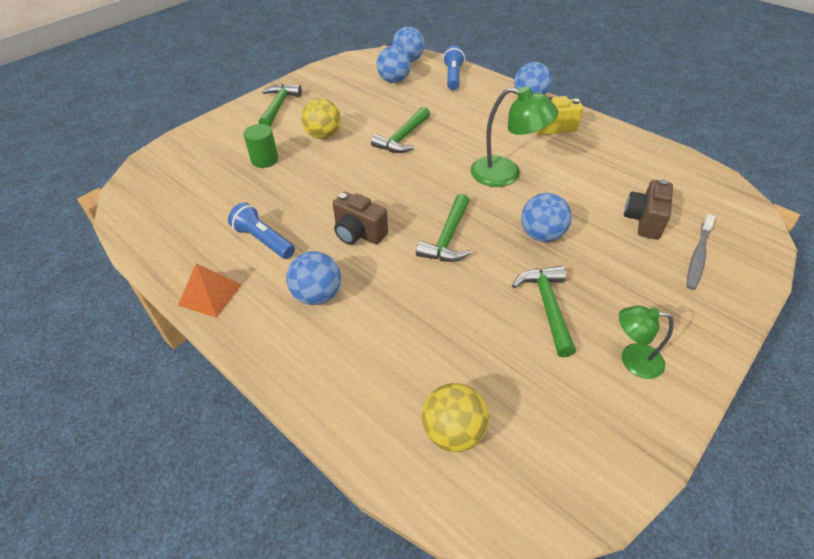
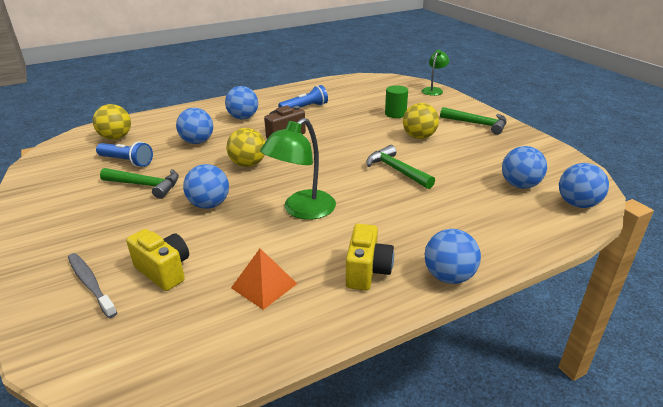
camera: 110 degrees right, 15 degrees down
orange pyramid [178,264,242,318] -> orange pyramid moved to [231,248,297,310]
green hammer [416,194,471,262] -> yellow ball [226,128,265,167]
blue flashlight [443,46,465,90] -> blue flashlight moved to [96,141,153,167]
green lamp [619,306,674,379] -> green lamp moved to [422,50,449,96]
brown camera [624,179,673,240] -> yellow camera [126,229,189,291]
none -> blue ball [176,108,213,144]

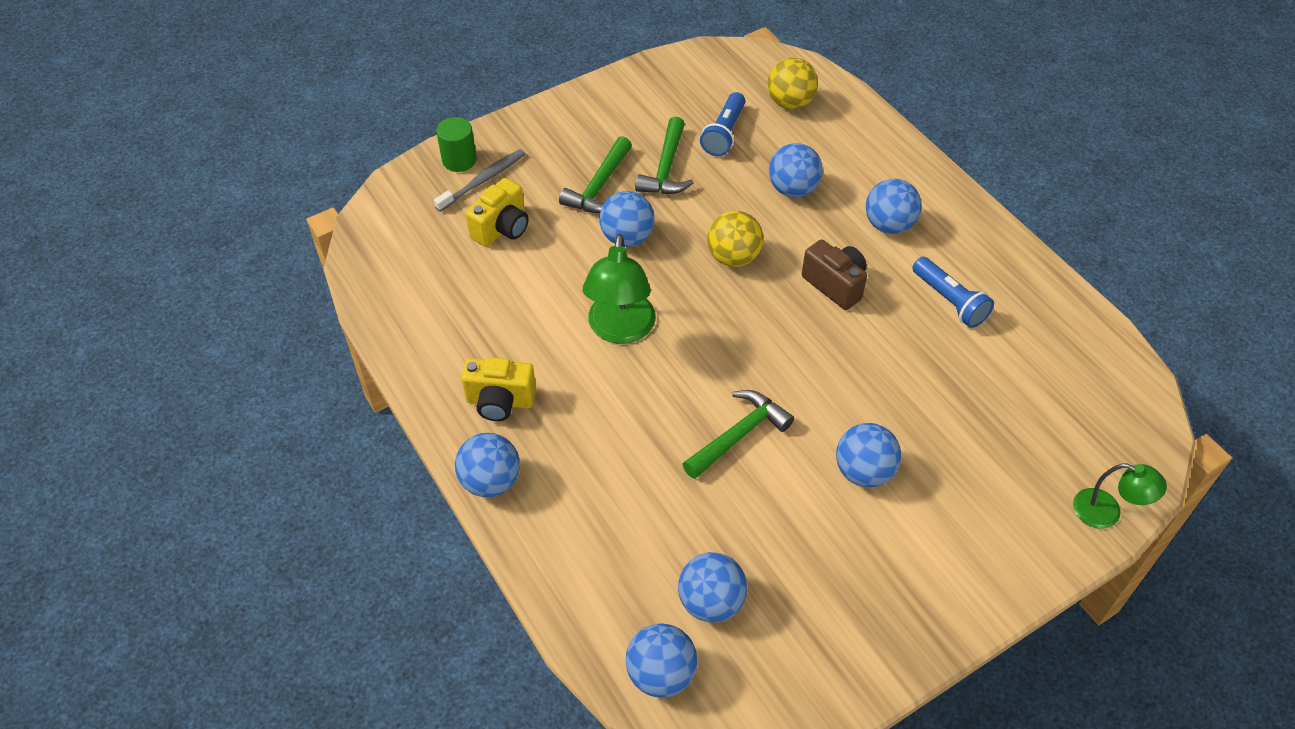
camera: 85 degrees right, 20 degrees up
orange pyramid [231,248,297,310] -> none
green lamp [260,118,336,220] -> green lamp turned 120 degrees counterclockwise [583,234,656,344]
green cylinder [385,85,408,118] -> green cylinder moved to [436,117,477,172]
yellow ball [403,103,439,139] -> blue ball [836,423,901,487]
green hammer [440,107,507,135] -> green hammer moved to [559,136,632,213]

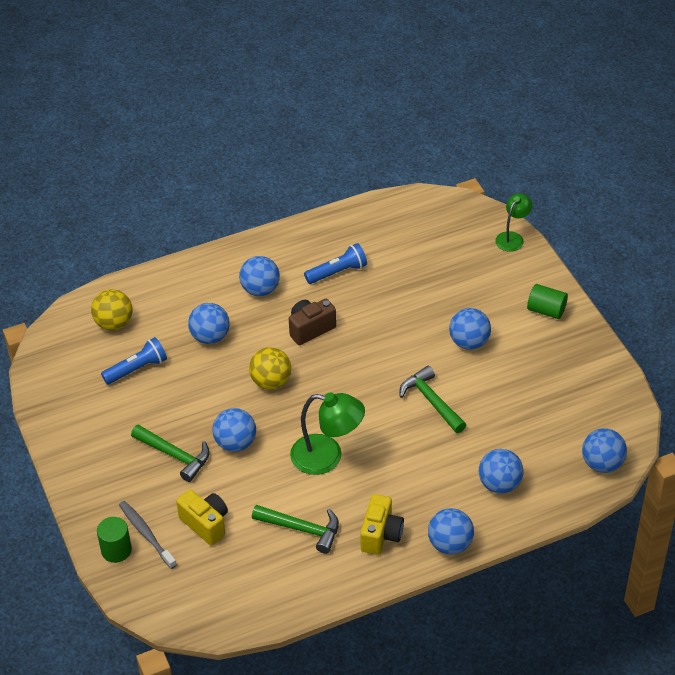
camera: 80 degrees left, 5 degrees down
green hammer [635,117,694,194] -> green hammer moved to [252,505,339,554]
blue ball [678,552,747,623] -> blue ball moved to [479,449,524,494]
blue flashlight [700,92,745,156] -> blue flashlight turned 60 degrees counterclockwise [101,337,167,384]
none -> green cylinder [527,284,568,319]

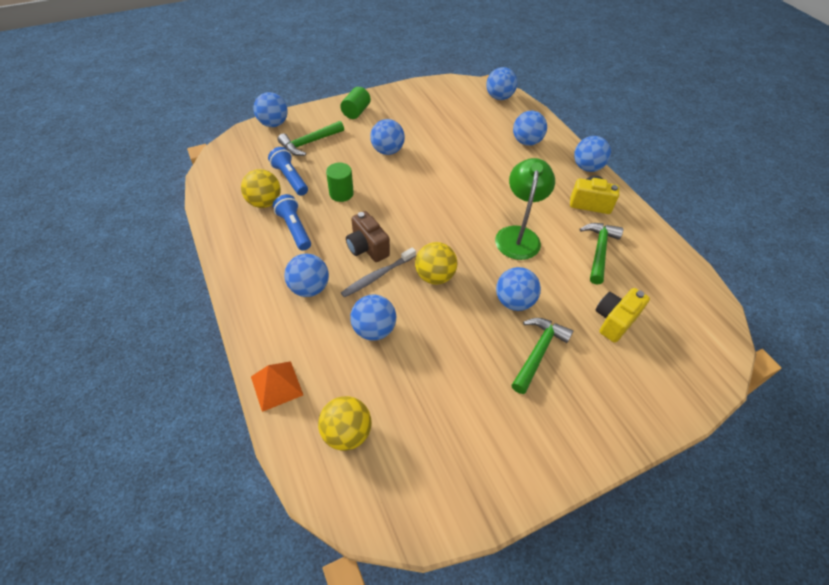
camera: 95 degrees left, 5 degrees up
green cylinder [97,517,132,563] -> green cylinder moved to [326,163,354,202]
blue flashlight [101,337,167,384] -> blue flashlight moved to [268,147,308,196]
grey toothbrush [119,501,177,569] -> grey toothbrush moved to [341,247,416,298]
green hammer [400,366,466,433] -> green hammer moved to [278,121,344,156]
green lamp [495,193,533,252] -> blue ball [253,92,288,127]
none -> yellow ball [241,169,281,208]
none -> orange pyramid [251,361,303,412]

